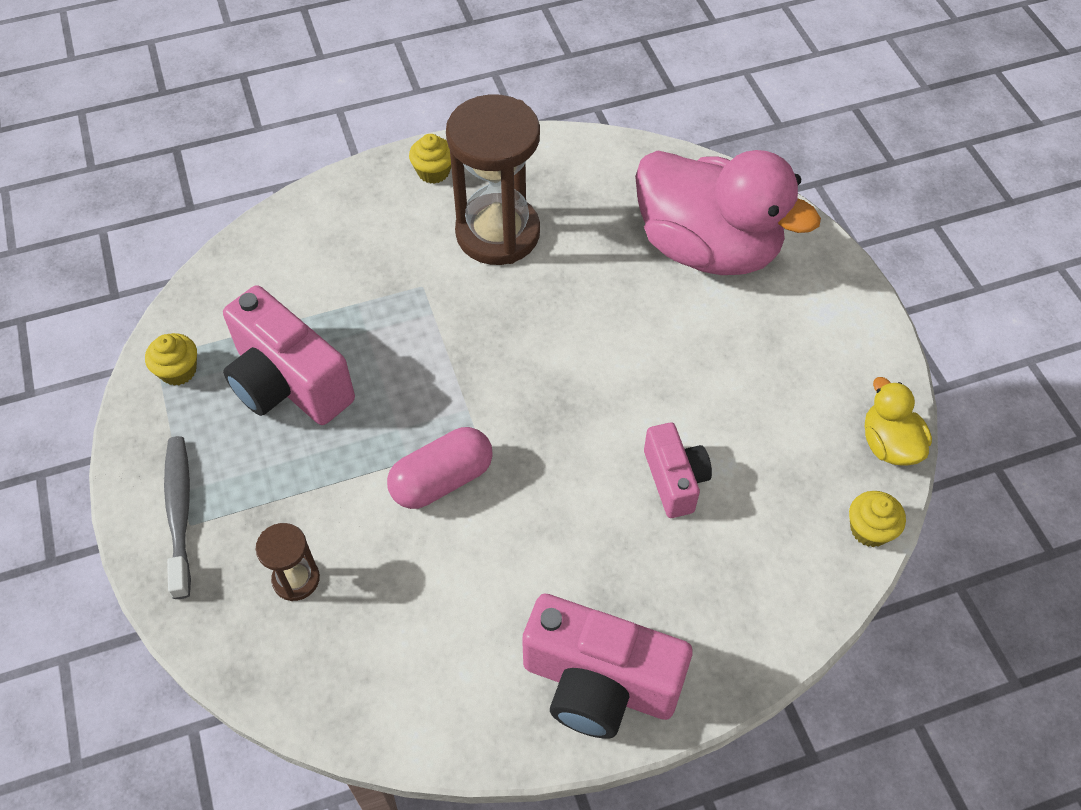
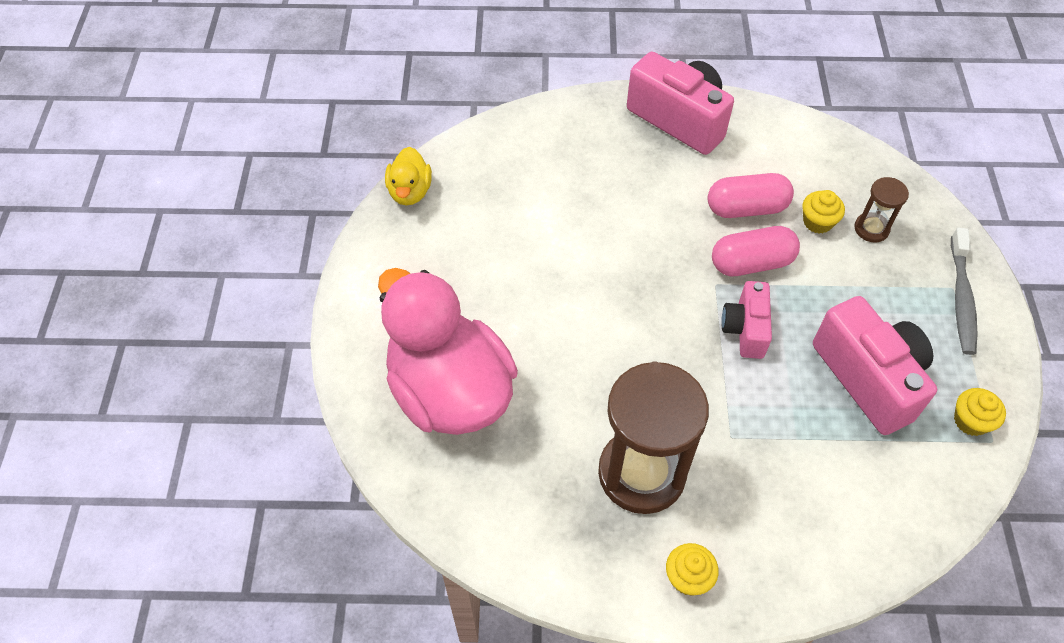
camera: 160 degrees left, 0 degrees up
pink camera [644,423,712,518] -> pink camera moved to [721,281,772,359]
yellow cupcake [849,491,906,547] -> yellow cupcake moved to [802,190,845,234]
none -> pink capsule [708,173,794,218]

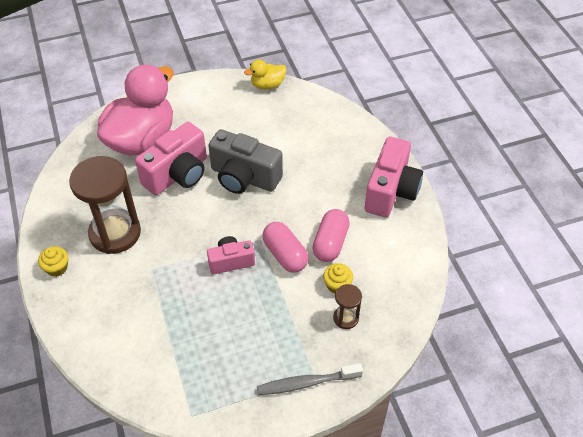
camera: 70 degrees right, 5 degrees down
pink capsule [708,173,794,218] -> pink capsule turned 45 degrees clockwise [312,209,350,262]
pink camera [813,296,937,435] -> pink camera moved to [135,122,207,195]
yellow cupcake [954,388,1006,436] -> none
none -> grey camera [208,129,283,194]

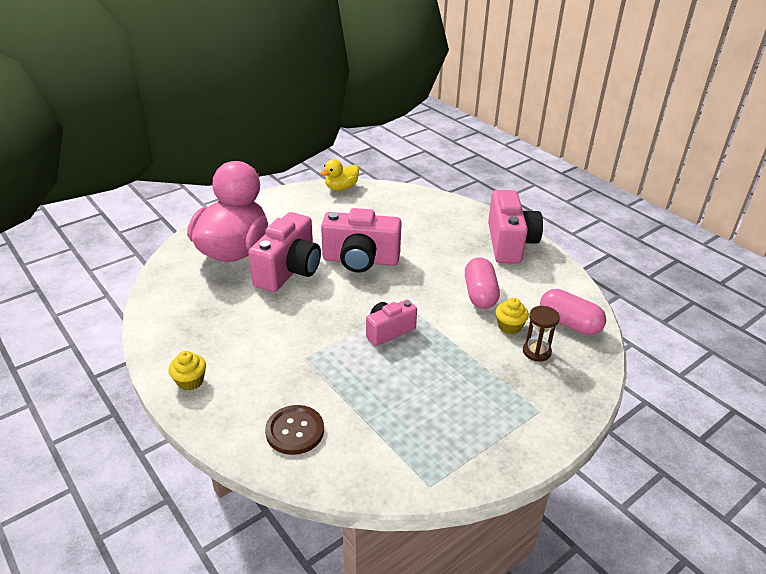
camera: 20 degrees left, 15 degrees down
brown hourglass [69,156,141,254] -> none
grey camera [208,129,283,194] -> pink camera [321,208,402,272]
grey toothbrush [257,363,363,395] -> none
pink capsule [262,222,309,272] -> pink capsule moved to [540,289,606,335]
none -> brown button [265,405,324,455]

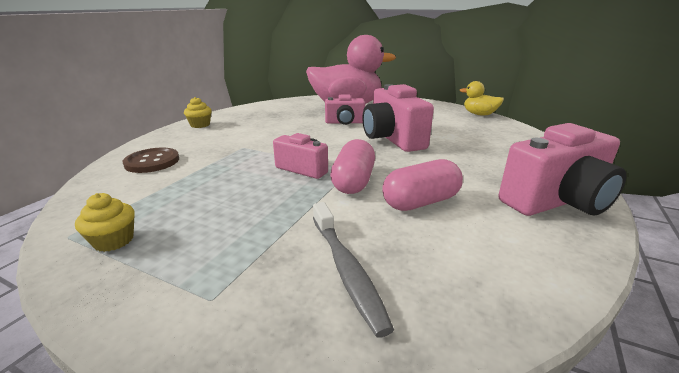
camera: 65 degrees right, 10 degrees down
pink camera [248,212,321,292] -> pink camera [325,95,365,125], size x0.59
yellow cupcake [496,298,529,334] -> yellow cupcake moved to [75,193,135,252]
brown hourglass [523,306,560,362] -> grey toothbrush [313,202,394,337]
pink capsule [540,289,606,335] -> pink capsule moved to [330,139,375,194]

